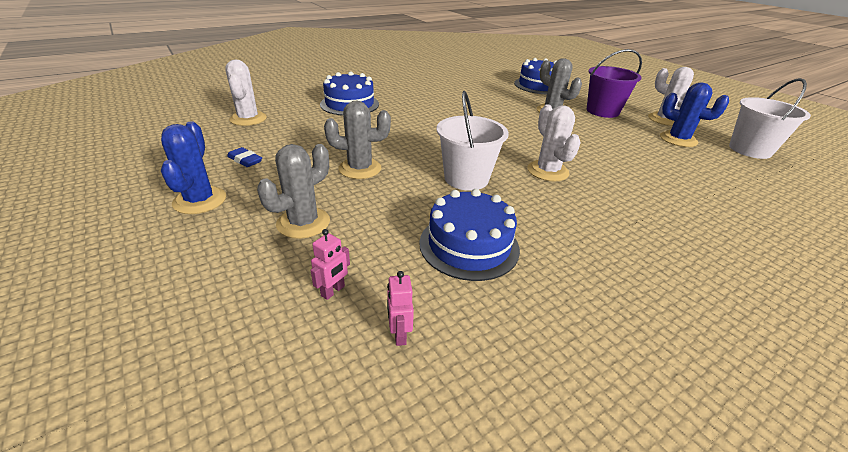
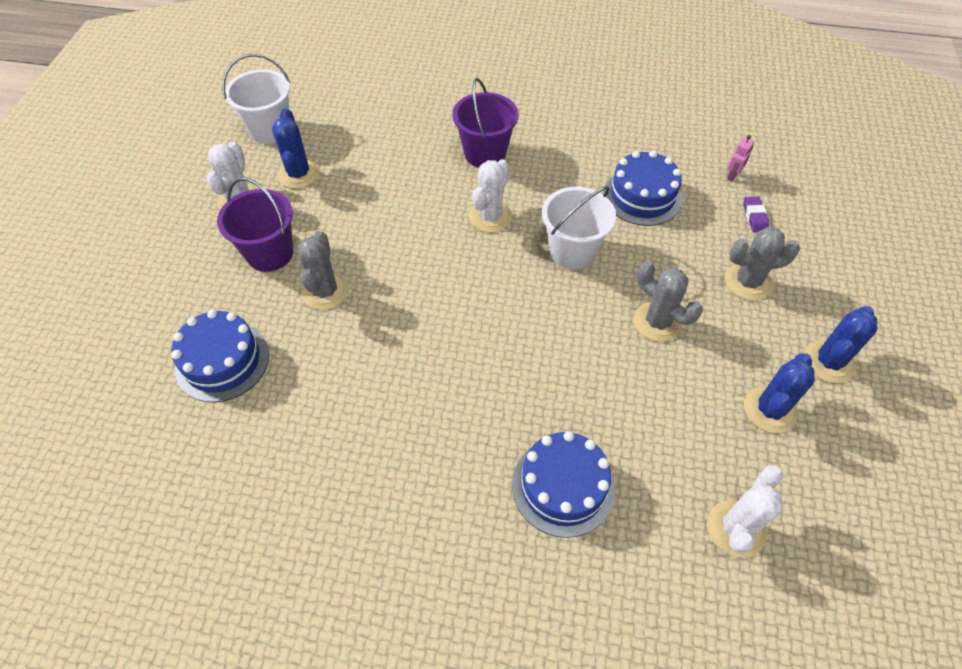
camera: 135 degrees left, 20 degrees up
blue eraser [227,147,262,167] -> blue cactus [744,353,815,433]
pink robot [310,229,350,300] -> purple eraser [743,196,769,233]
none -> purple bucket [452,78,519,168]

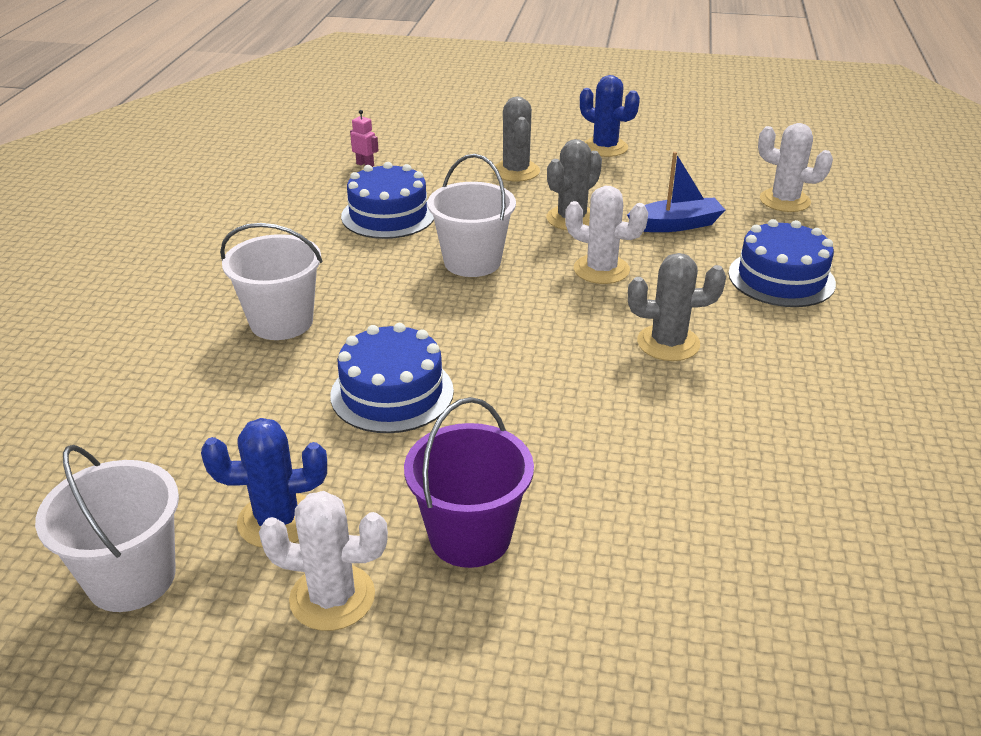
camera: 90 degrees left, 20 degrees down
blue cake [171,310,269,402] -> blue cake moved to [330,323,454,433]
grey cactus [297,231,349,310] -> grey cactus moved to [628,253,726,361]
purple bucket [452,78,519,168] -> white bucket [220,223,322,340]
white cactus [469,159,512,233] -> white cactus moved to [565,186,648,284]
purple eraser [743,196,769,233] -> none
blue cactus [744,353,815,433] -> none
none -> blue boat [627,152,725,232]

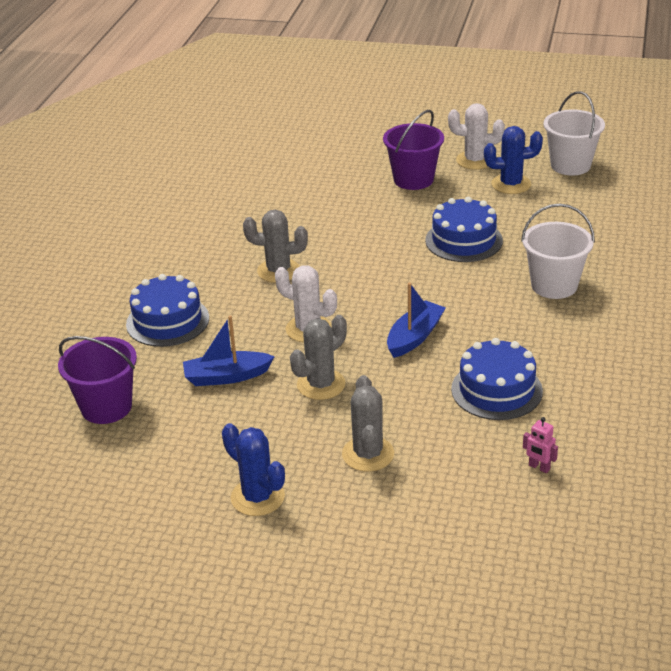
camera: 175 degrees left, 0 degrees up
white bucket [427,154,516,277] -> blue boat [387,283,446,358]
white cactus [758,123,833,212] -> purple bucket [58,336,137,424]

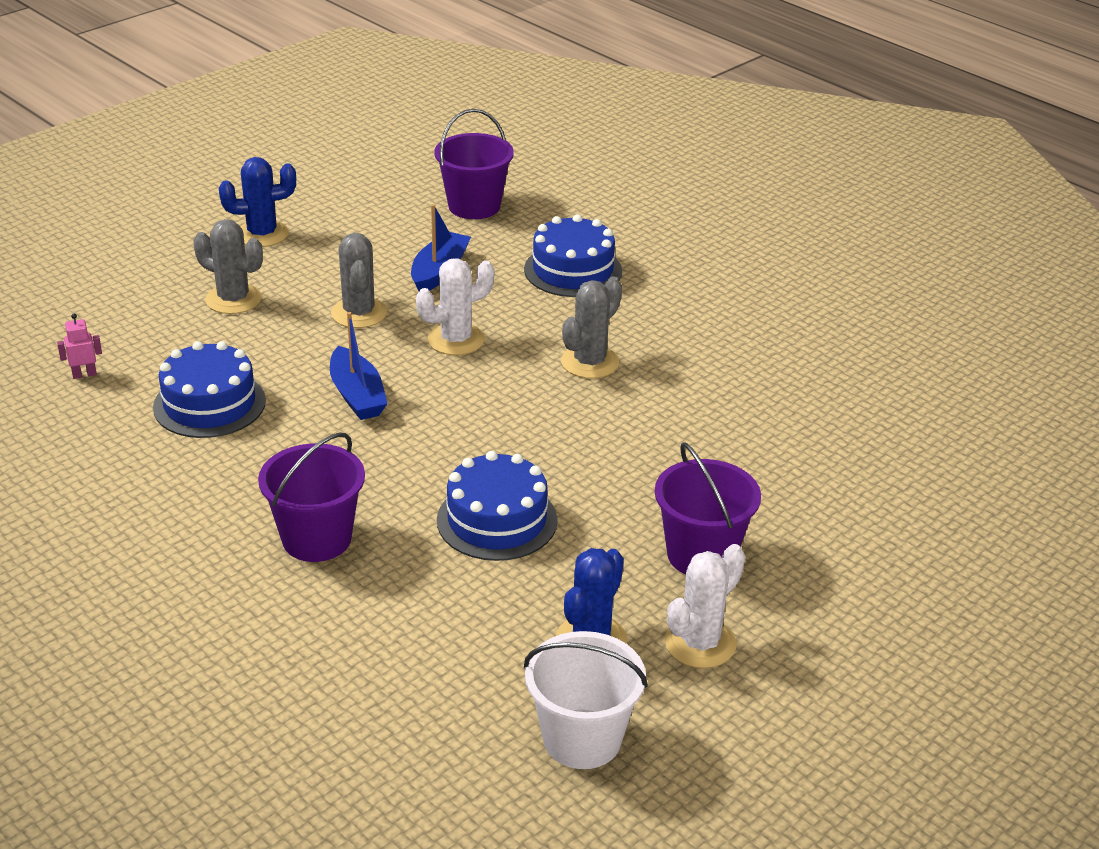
camera: 120 degrees right, 0 degrees up
white bucket [521,203,595,299] -> purple bucket [258,432,365,562]

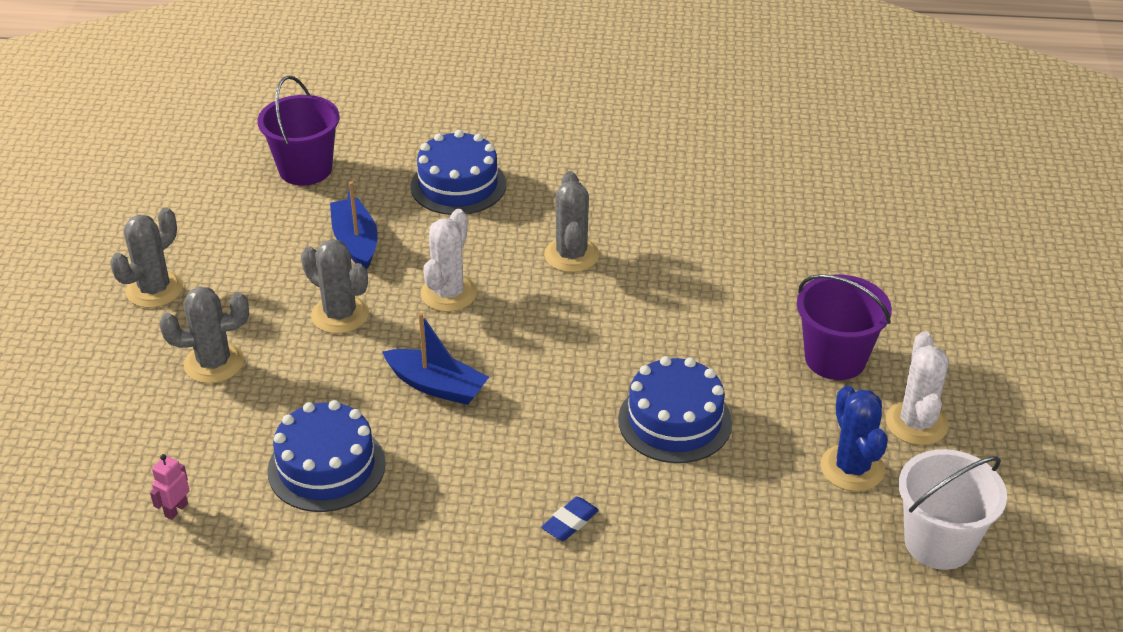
camera: 40 degrees left, 5 degrees up
blue cactus [219,157,296,247] -> grey cactus [110,208,183,308]
purple bucket [258,432,365,562] -> blue eraser [541,497,599,541]

